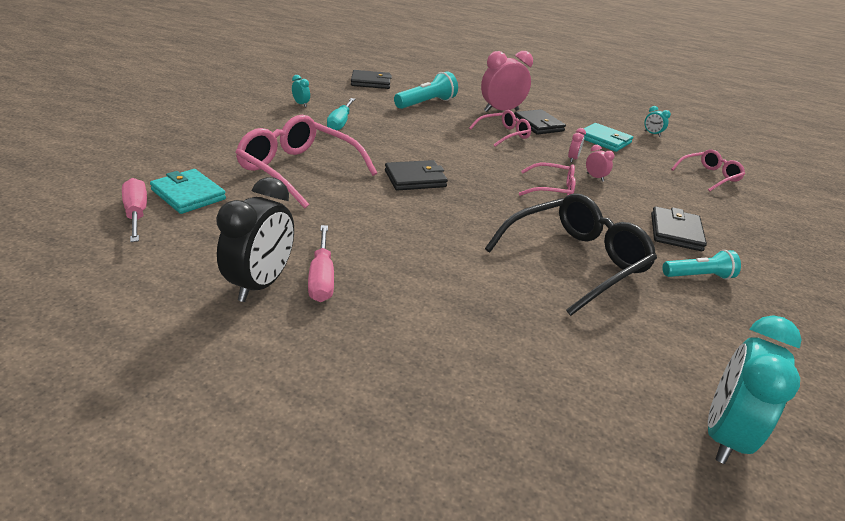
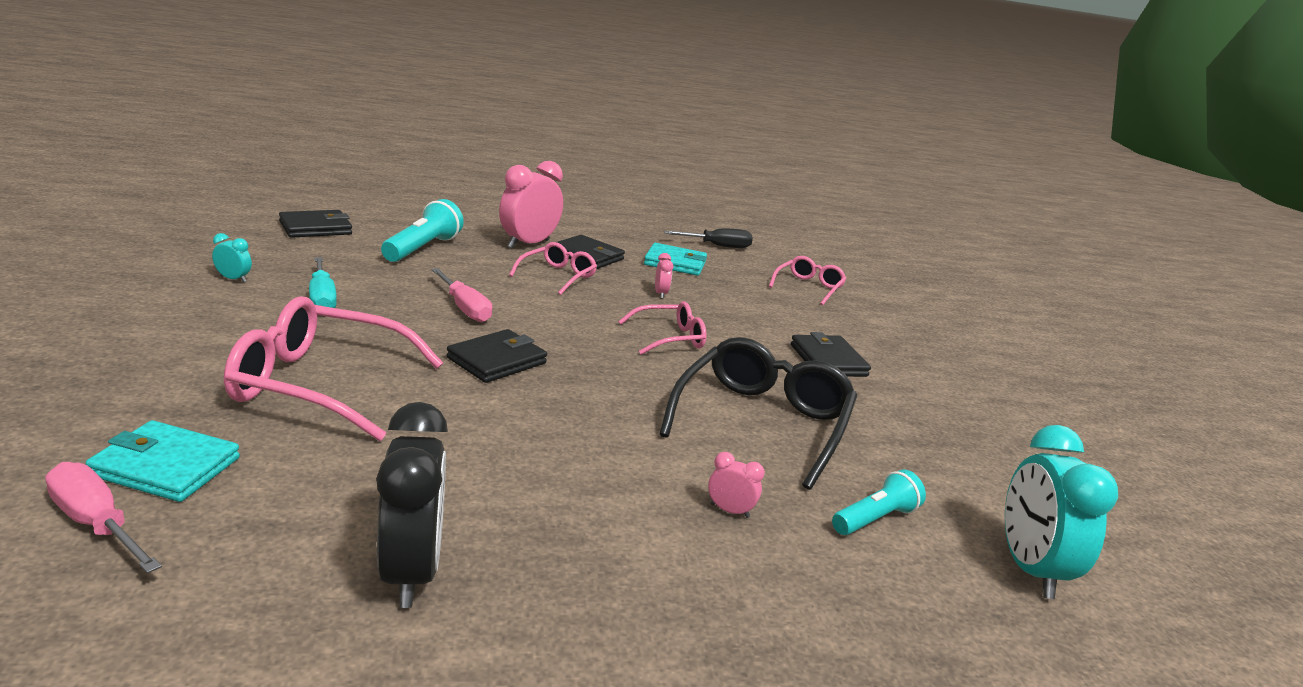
camera: 30 degrees left, 10 degrees down
pink screwdriver [308,225,334,302] -> pink screwdriver moved to [431,268,492,322]
pink clock [586,145,615,181] -> pink clock moved to [708,452,765,518]
turquoise clock [644,106,671,137] -> black screwdriver [664,229,753,248]
turquoise flashlight [662,250,741,279] -> turquoise flashlight moved to [832,470,926,535]

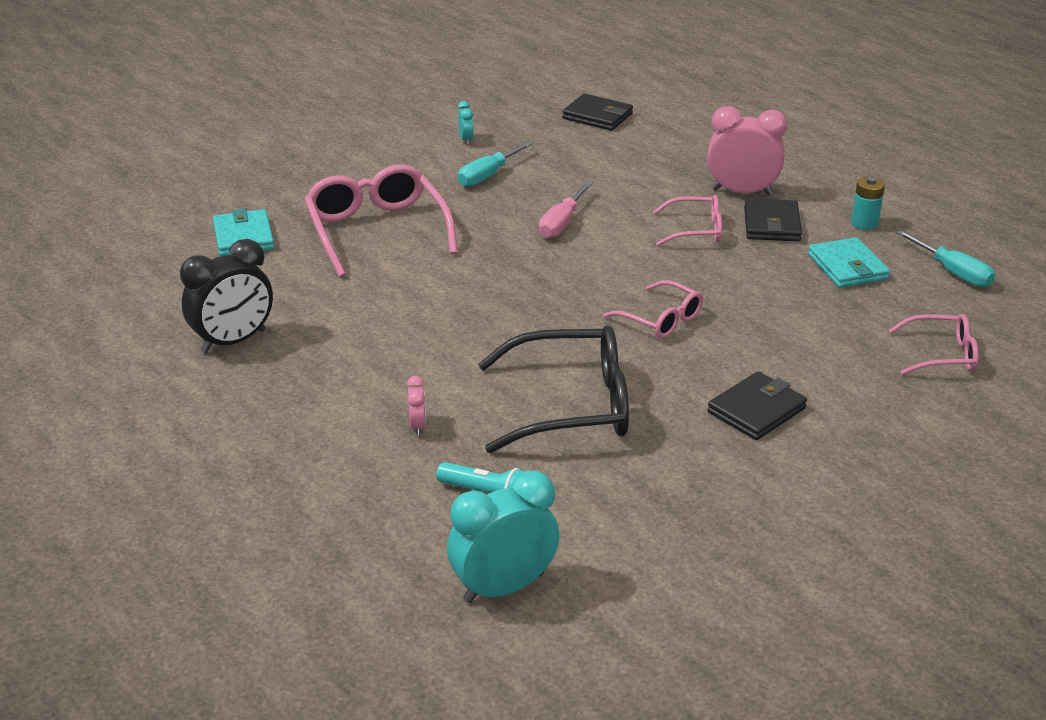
camera: 65 degrees right, 10 degrees up
pink screwdriver [45,462,162,573] -> none
turquoise flashlight [381,199,464,262] -> none
black wallet [447,329,547,383] -> none
pink clock [655,253,673,299] -> none
black screwdriver [664,229,753,248] -> turquoise screwdriver [896,230,995,287]
none -> turquoise battery [851,177,885,230]

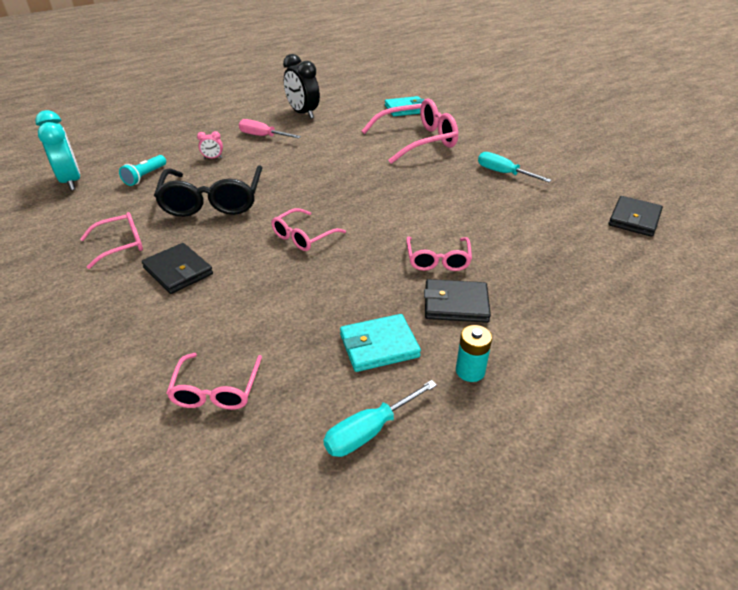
camera: 90 degrees right, 5 degrees up
turquoise clock [458,101,474,145] -> none
pink screwdriver [539,181,593,239] -> pink screwdriver moved to [239,119,301,138]
pink clock [707,106,787,196] -> none
none -> pink glasses [80,212,143,269]

